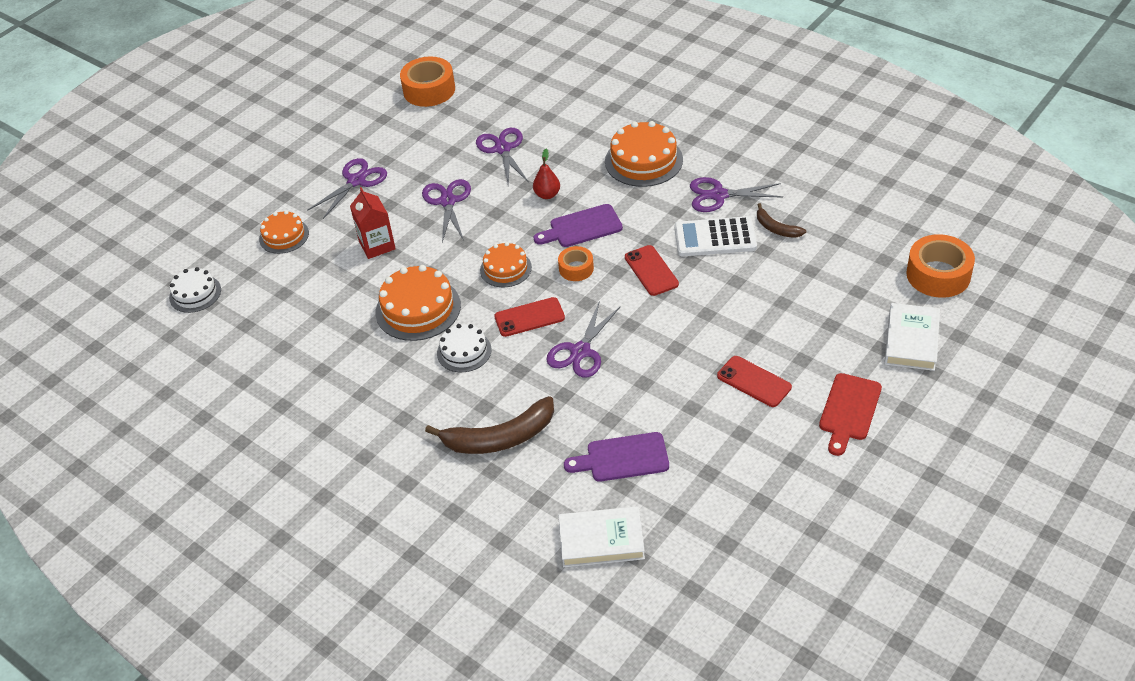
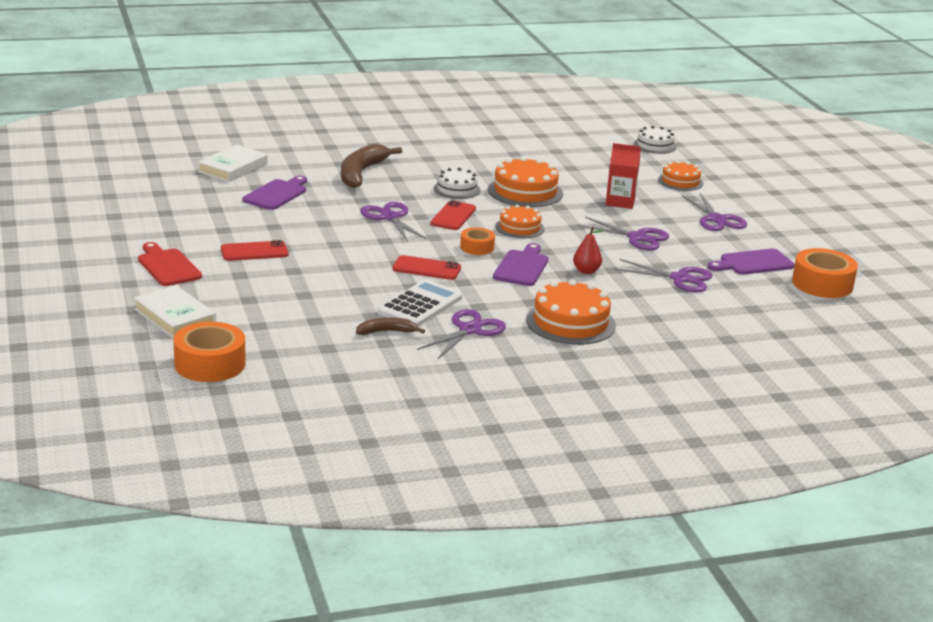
camera: 120 degrees right, 20 degrees down
none -> purple cutting board [707,248,795,275]

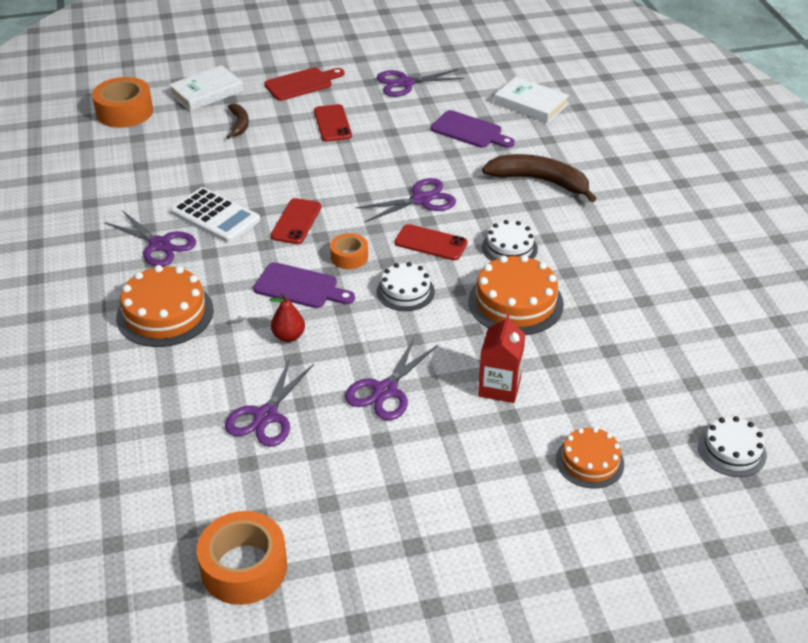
camera: 95 degrees right, 15 degrees up
brown banana [356,317,425,335] -> brown banana moved to [226,104,249,139]
orange cake [495,204,545,238] -> white cake [377,262,435,311]
purple scissors [682,193,747,231] -> purple scissors moved to [376,69,464,97]
purple cutting board [707,248,795,275] -> none

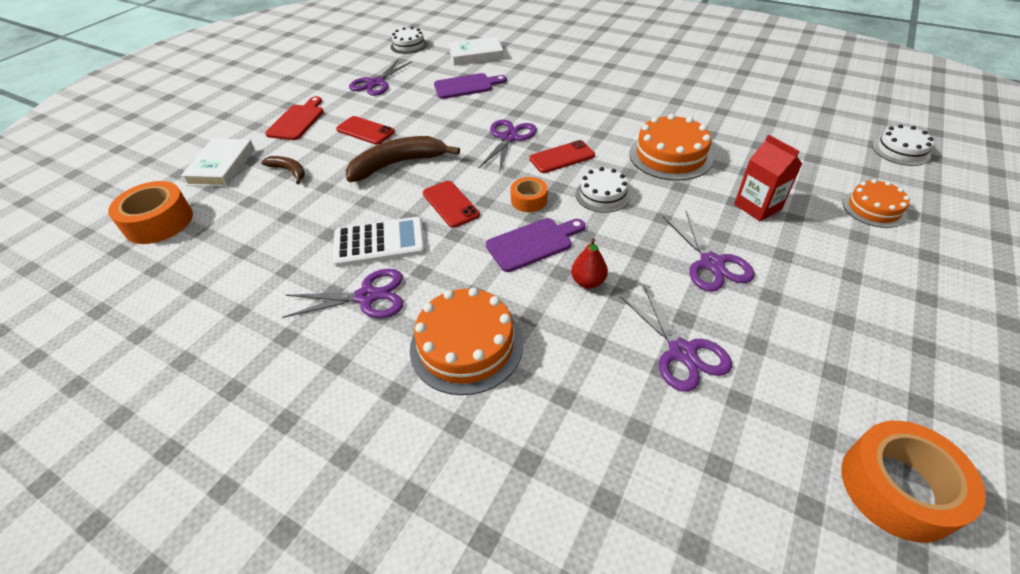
camera: 45 degrees left, 5 degrees up
brown banana [482,154,597,202] -> brown banana moved to [346,136,460,182]
white cake [482,220,538,261] -> white cake moved to [391,27,427,54]

